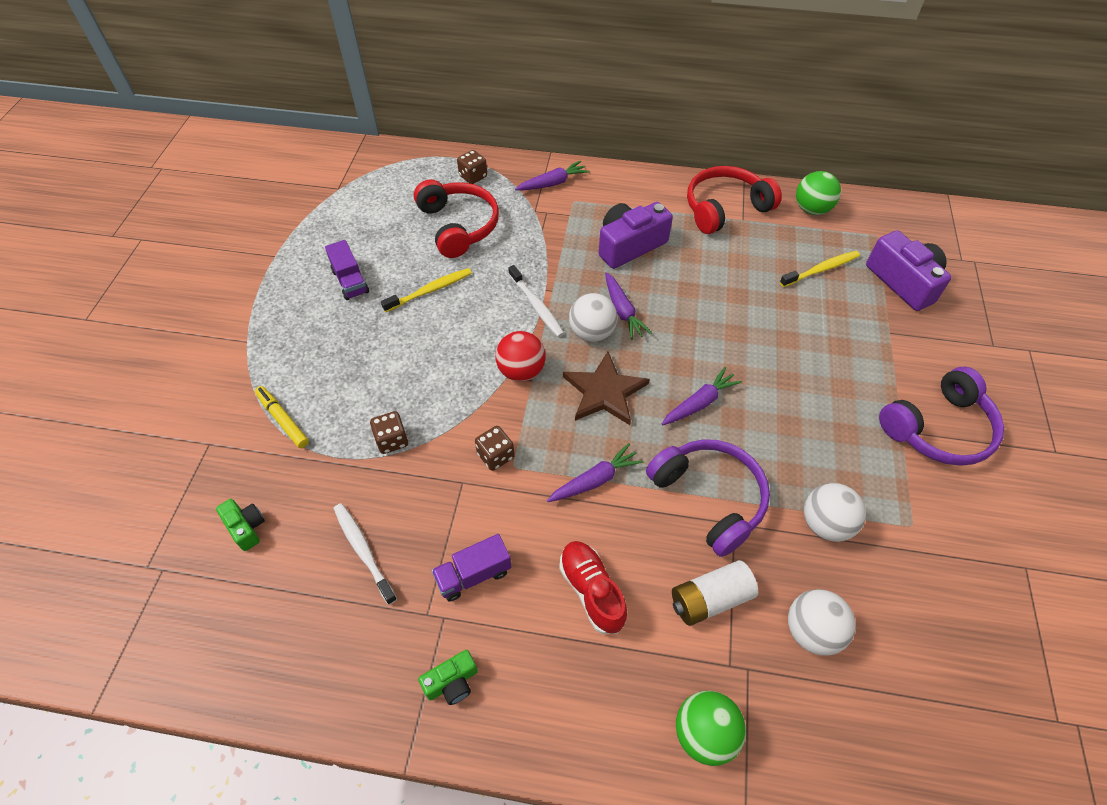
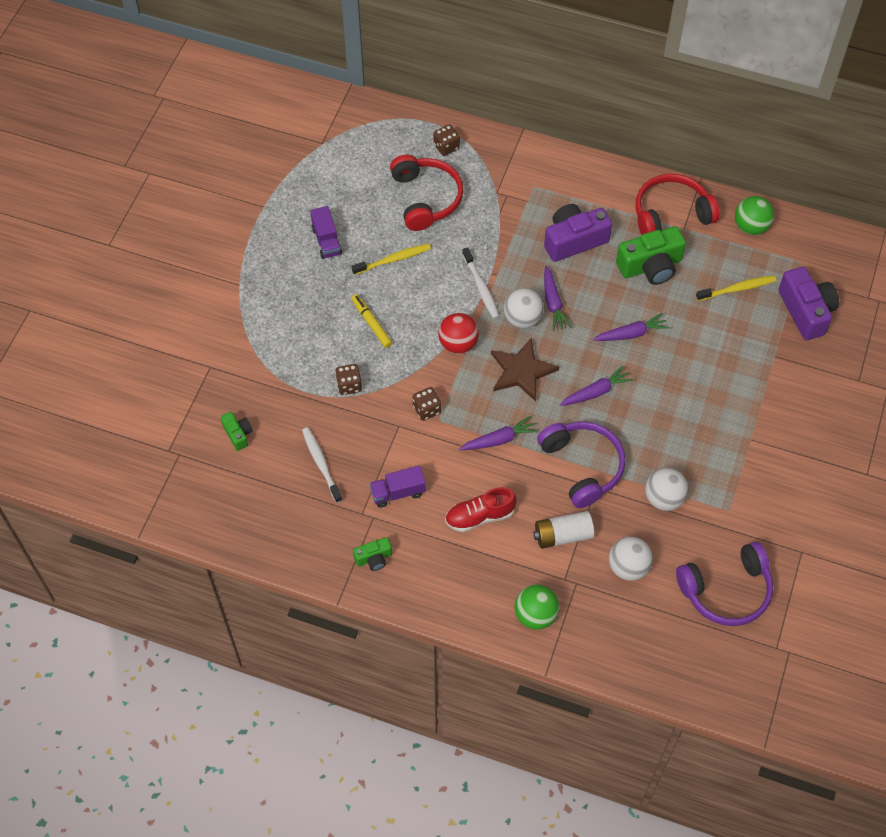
camera: 10 degrees right, 5 degrees up
yellow marker [255,386,309,448] -> yellow marker moved to [351,294,392,348]
purple carrot [515,161,590,190] -> purple carrot moved to [593,313,670,341]
red shoe [559,541,627,634] -> red shoe turned 90 degrees counterclockwise [445,487,517,532]
purple headphones [879,367,1004,466] -> purple headphones moved to [676,542,773,626]
none -> green camera [616,226,686,285]

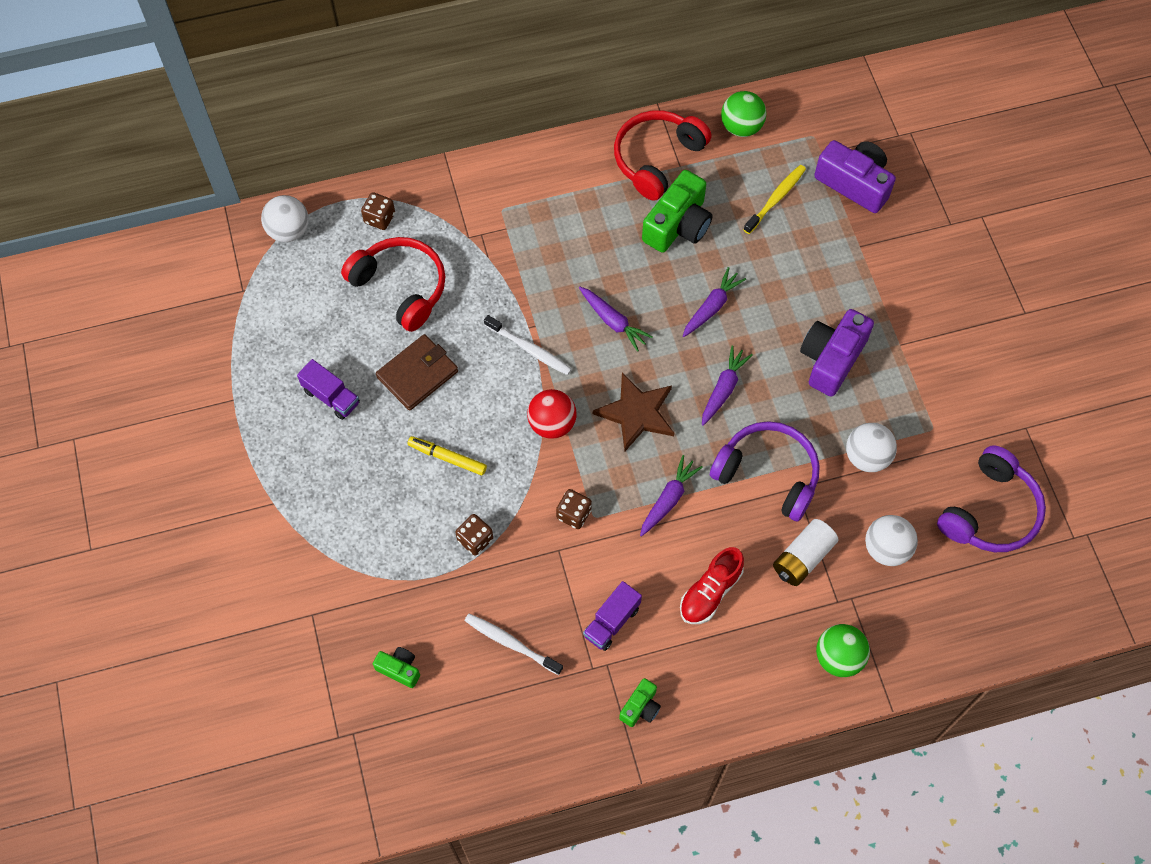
camera: 35 degrees left, 5 degrees up
yellow toothbrush [351,243,431,275] -> brown wallet [376,334,458,411]
white ball [504,288,544,328] -> white ball moved to [261,195,309,242]
purple camera [544,204,612,262] -> purple camera moved to [800,309,874,397]

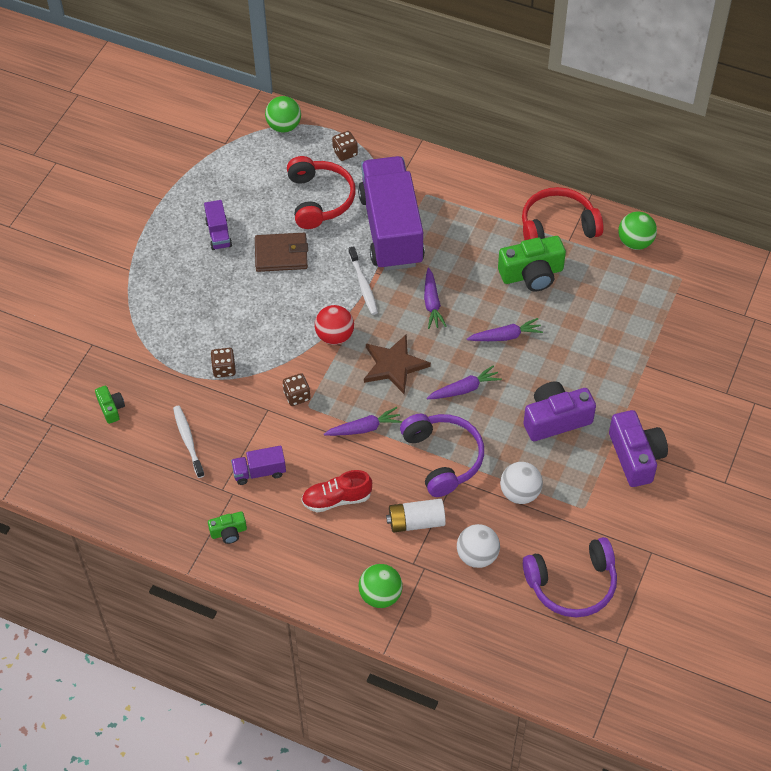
camera: 40 degrees right, 10 degrees down
white ball [261,195,309,242] -> green ball [265,96,301,133]
yellow marker [408,436,487,476] -> none
yellow toothbrush [743,165,806,234] -> none
purple camera [814,140,896,213] -> purple camera moved to [609,410,668,487]
none -> purple truck [358,156,425,271]

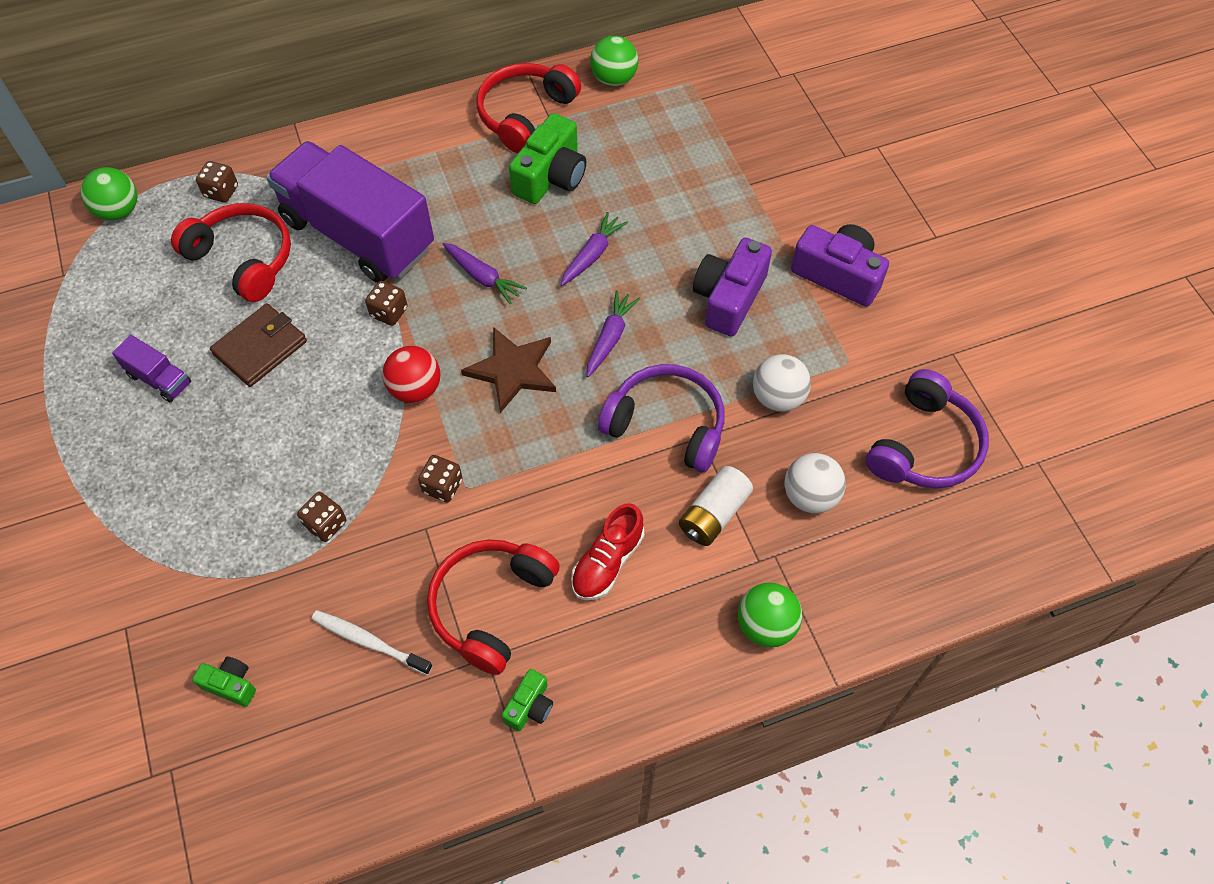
camera: 45 degrees left, 5 degrees up
purple truck [231,446,286,485] -> red headphones [427,539,560,675]
purple carrot [324,407,403,436] -> none
white toothbrush [349,246,378,315] -> brown dice [365,281,408,326]

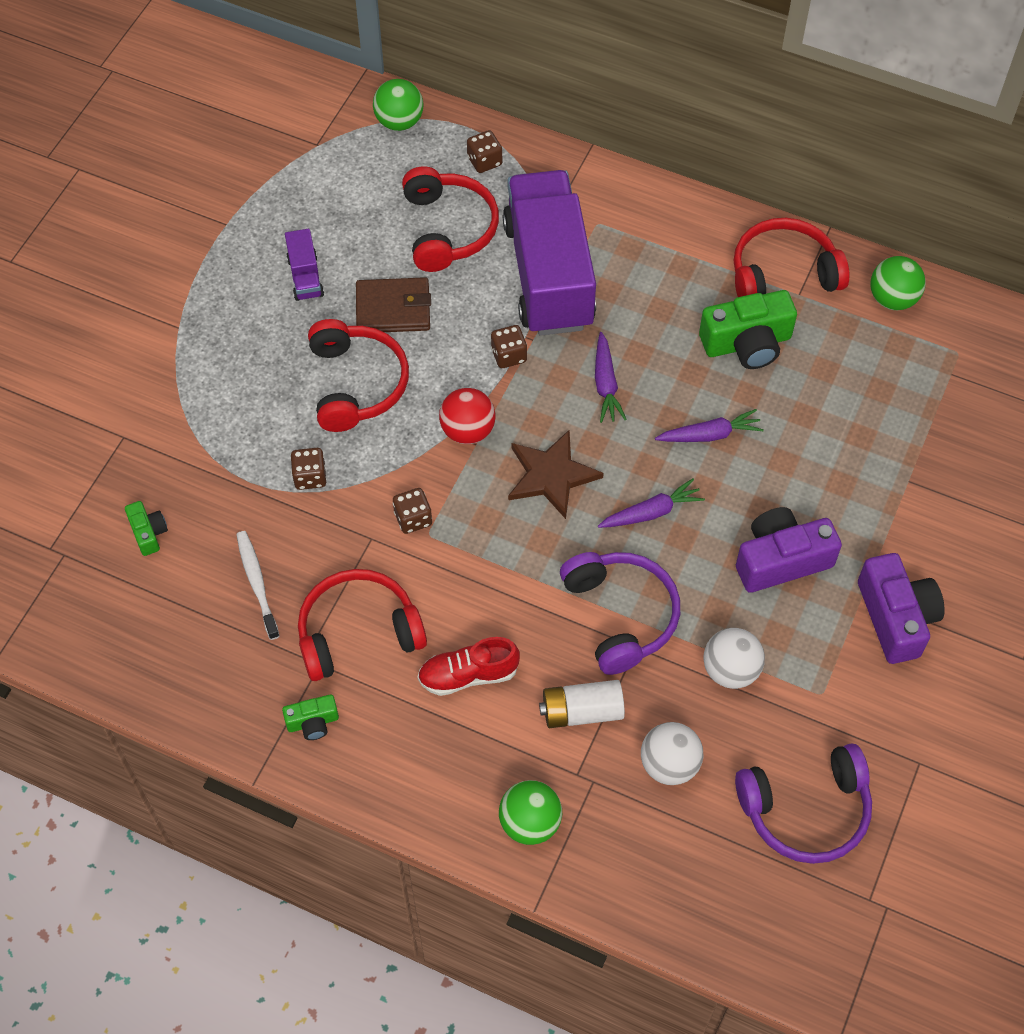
camera: 45 degrees right, 0 degrees up
none -> red headphones [308,319,409,432]

